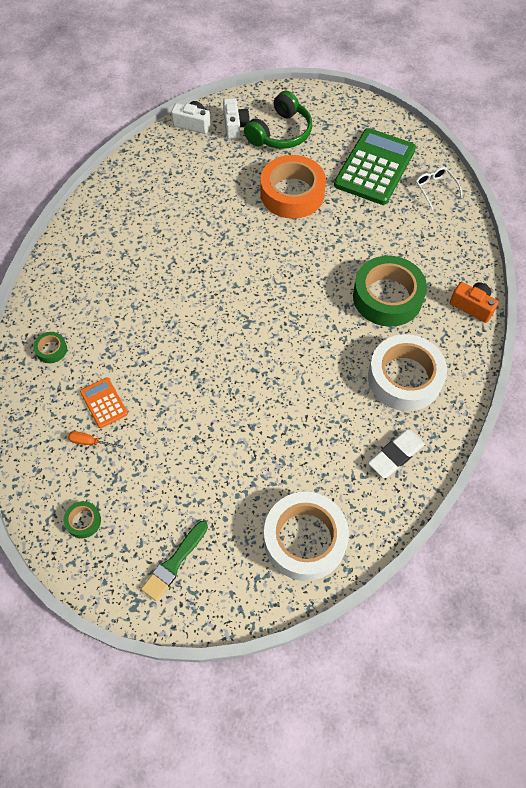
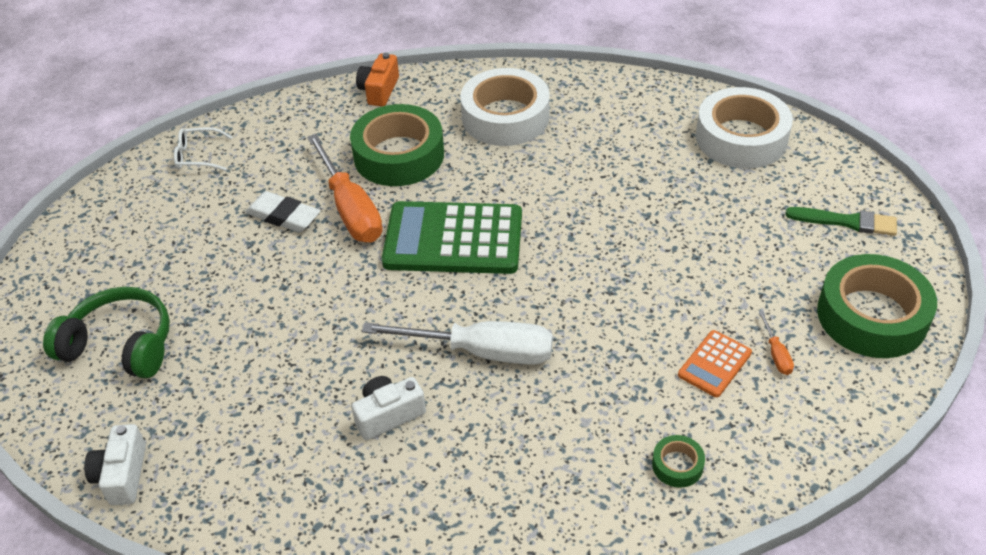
camera: 110 degrees left, 15 degrees down
green tape [64,501,101,538] -> green tape [817,254,937,358], size x2.35
white camera [223,98,250,139] -> white camera moved to [351,376,426,440]
orange tape [260,155,326,219] -> none
green calculator [334,128,416,205] -> green calculator moved to [382,201,522,274]
white eraser [368,429,425,478] -> white eraser moved to [245,191,320,233]
white glasses [415,167,463,210] -> white glasses turned 45 degrees clockwise [174,127,232,171]
none -> orange screwdriver [307,134,383,243]
none -> white screwdriver [362,321,553,365]

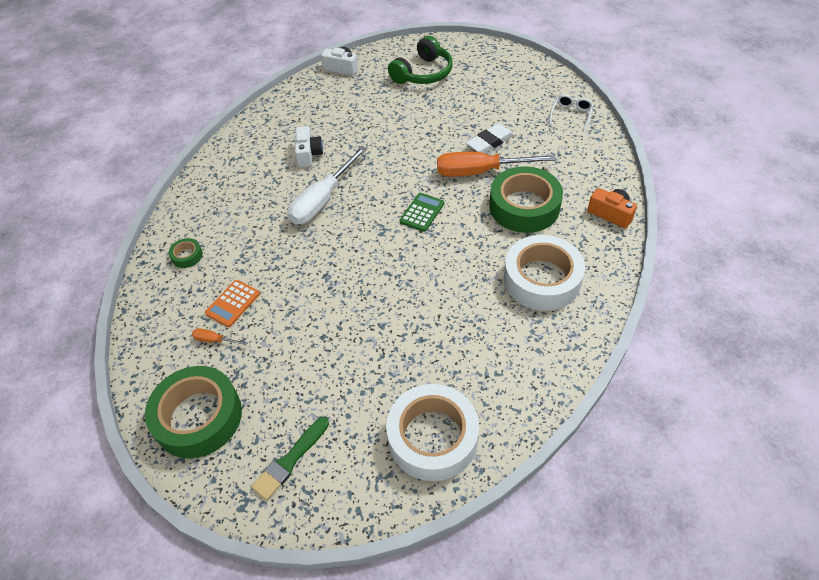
camera: 115 degrees right, 5 degrees up
green calculator [382,201,522,274] -> green calculator [400,193,444,232], size x0.47
orange calculator [678,330,752,397] -> orange calculator turned 120 degrees counterclockwise [205,280,260,327]

